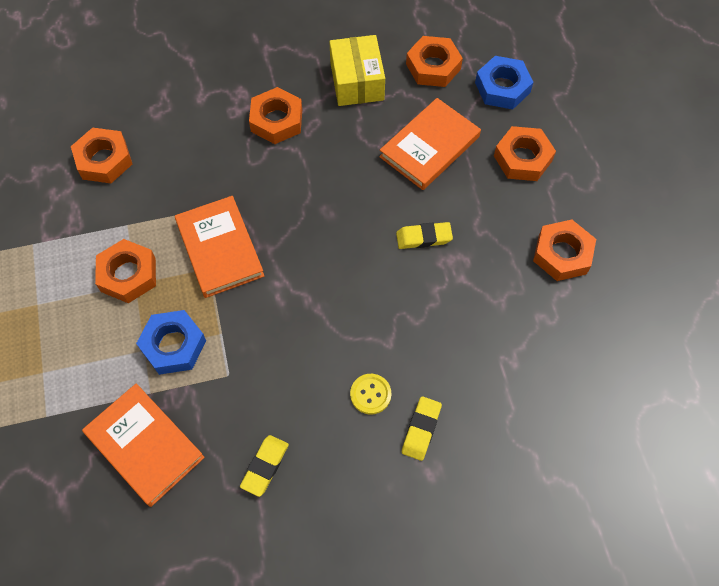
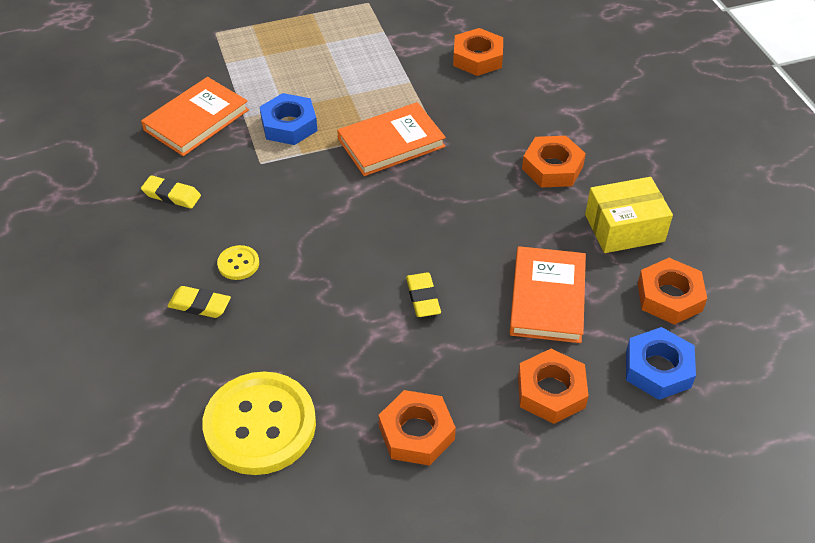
camera: 85 degrees right, 15 degrees down
orange nut [95,239,156,303] -> none
orange book [379,98,481,190] -> orange book turned 60 degrees clockwise [509,246,586,343]
none -> yellow button [202,372,316,475]

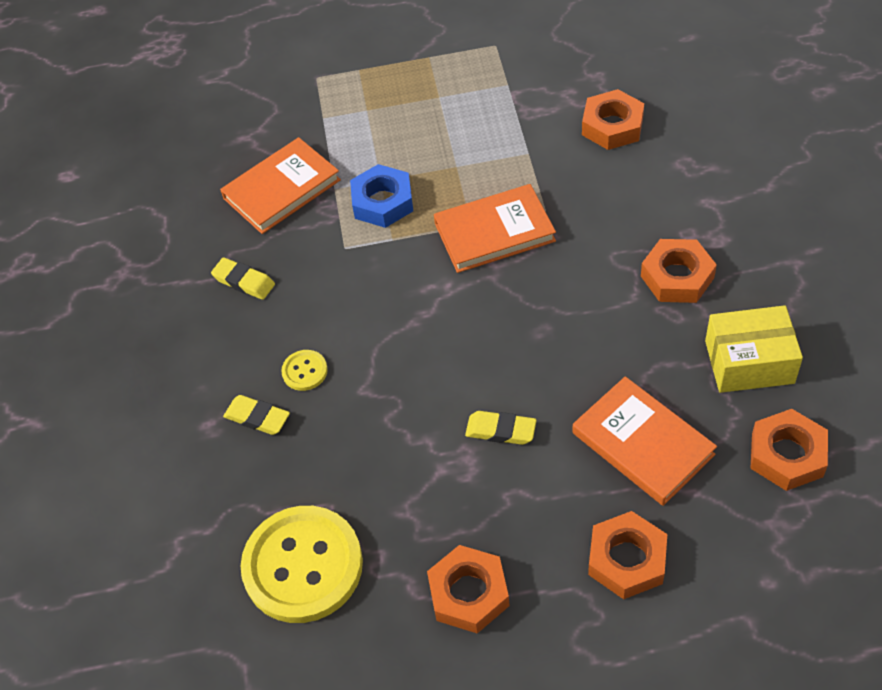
camera: 15 degrees right, 5 degrees up
yellow eraser [406,272,441,317] -> yellow eraser turned 75 degrees counterclockwise [465,411,537,445]
orange book [509,246,586,343] -> orange book turned 60 degrees counterclockwise [573,376,717,506]
blue nut [626,327,696,400] -> none

